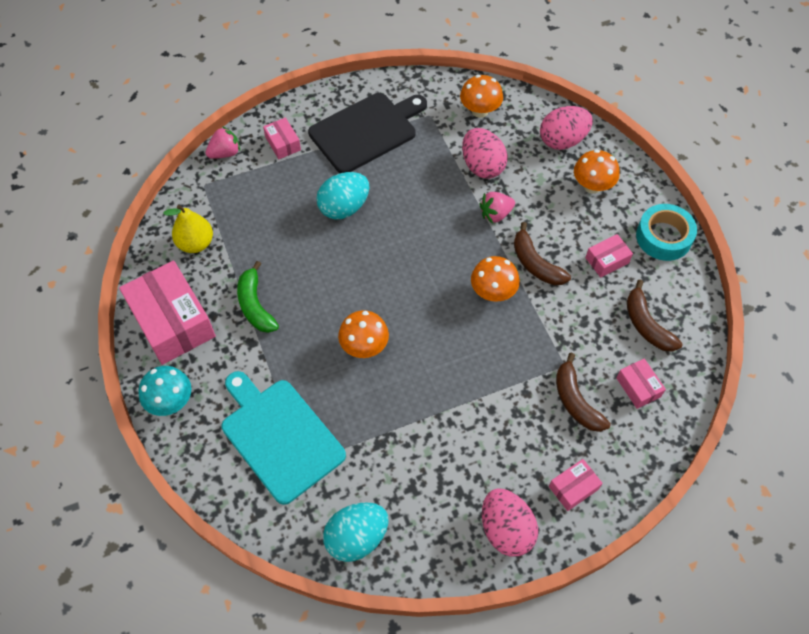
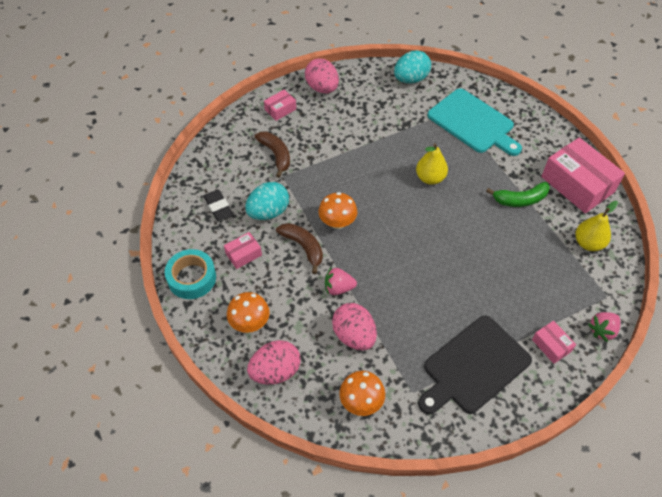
camera: 175 degrees right, 5 degrees down
turquoise mushroom [138,366,191,416] -> none
green banana [237,261,279,333] -> green banana turned 105 degrees clockwise [486,182,550,207]
turquoise egg [316,172,369,220] -> turquoise egg moved to [245,182,289,220]
orange mushroom [338,310,389,358] -> yellow pear [416,143,448,185]
pink strawberry [479,192,515,224] -> pink strawberry turned 150 degrees counterclockwise [325,268,357,295]
pink box [616,359,666,409] -> none
brown banana [627,279,683,352] -> black eraser [203,189,233,221]

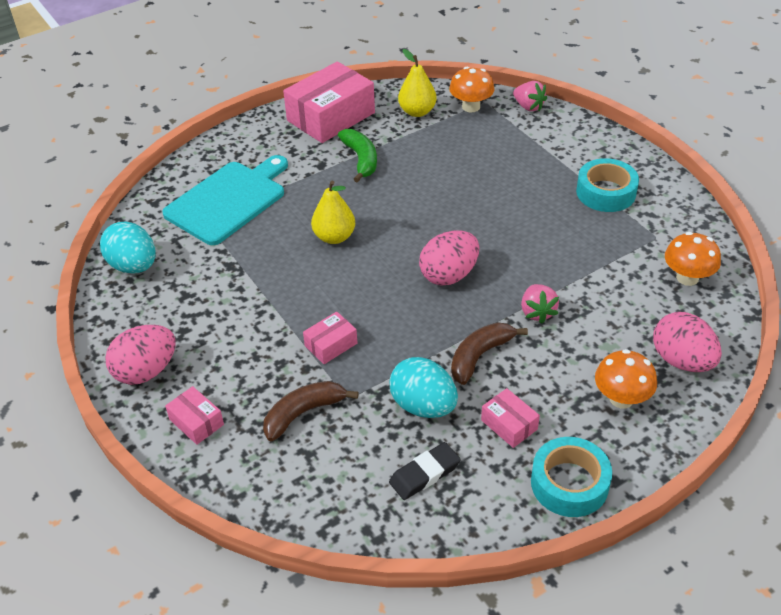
camera: 95 degrees left, 10 degrees down
orange mushroom [319,192,357,229] -> orange mushroom moved to [449,67,494,112]
pink egg [332,303,377,350] -> pink egg moved to [419,231,480,285]
black cutting board [418,316,532,415] -> turquoise tape [576,158,639,212]
pink box [532,321,576,364] -> pink box moved to [303,312,357,364]

